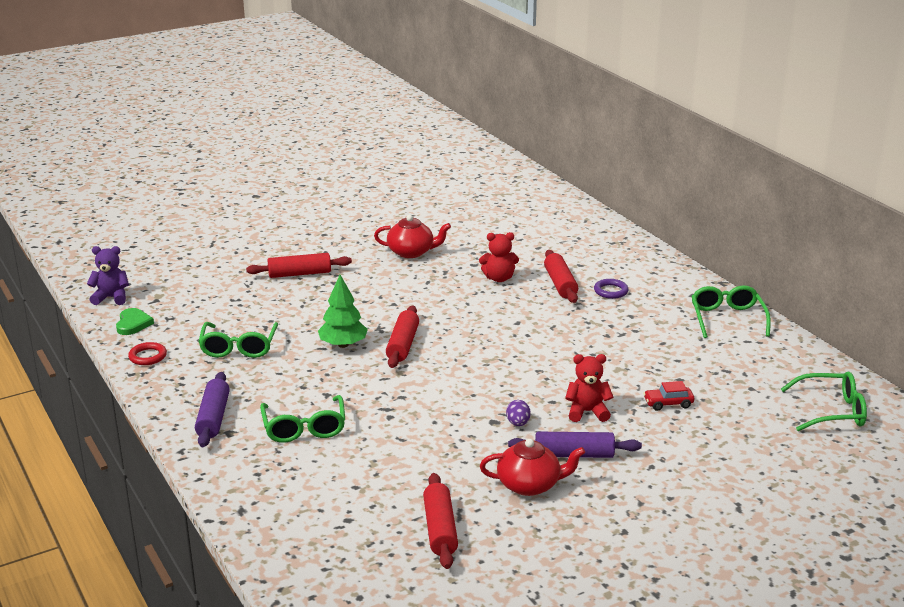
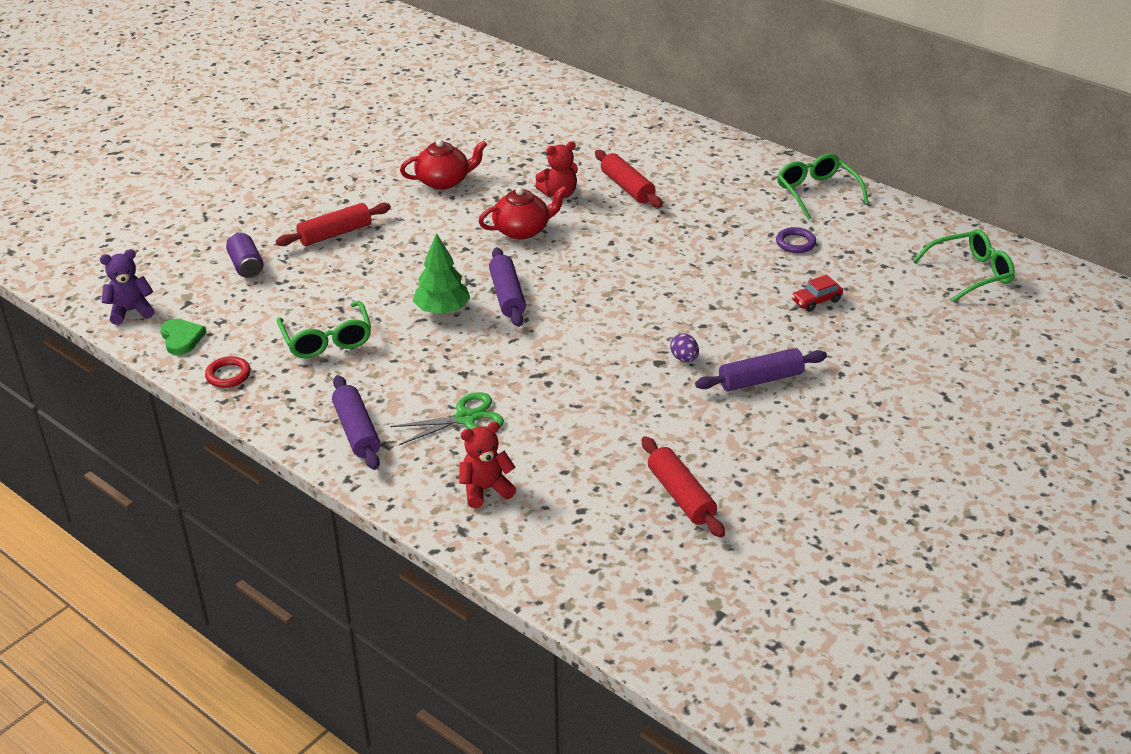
camera: 20 degrees left, 10 degrees up
green glasses [260,395,345,443] -> green scissors [390,392,504,445]
red rolling pin [386,306,419,368] -> purple rolling pin [489,247,526,327]
red teapot [480,439,585,496] -> red teapot moved to [478,186,568,240]
red teddy bear [565,354,613,422] -> red teddy bear moved to [459,422,517,508]
purple ring [594,279,629,299] -> purple ring moved to [776,227,816,253]
none -> purple can [226,232,263,278]

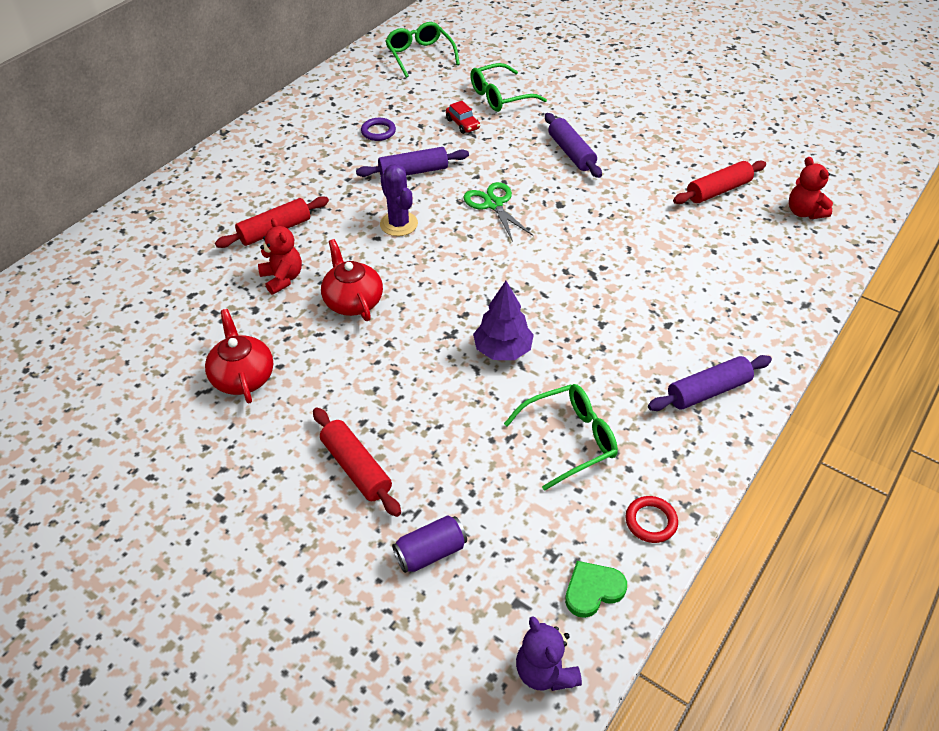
camera: 95 degrees left, 10 degrees up
green scissors [390,392,504,445] -> green scissors moved to [463,182,533,242]
green tree [413,233,470,314] -> purple tree [473,281,534,360]
red teddy bear [459,422,517,508] -> red teddy bear moved to [789,157,833,219]
purple rolling pin [489,247,526,327] -> purple rolling pin moved to [356,147,469,177]
purple egg [670,333,699,362] -> none
green glasses [777,153,869,219] -> green glasses moved to [470,63,547,112]
none -> purple cactus [380,164,418,236]

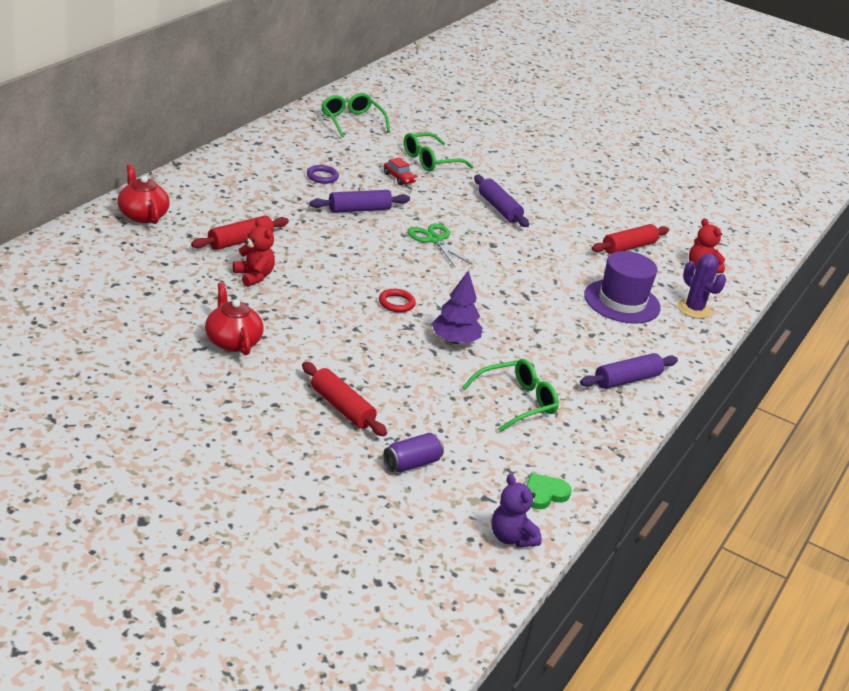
camera: 10 degrees left, 15 degrees down
red teapot [321,239,383,321] -> red teapot moved to [117,164,170,224]
purple cactus [380,164,418,236] -> purple cactus moved to [677,254,726,319]
red ring [625,496,678,543] -> red ring moved to [379,289,416,313]
none -> purple hat [584,251,661,324]

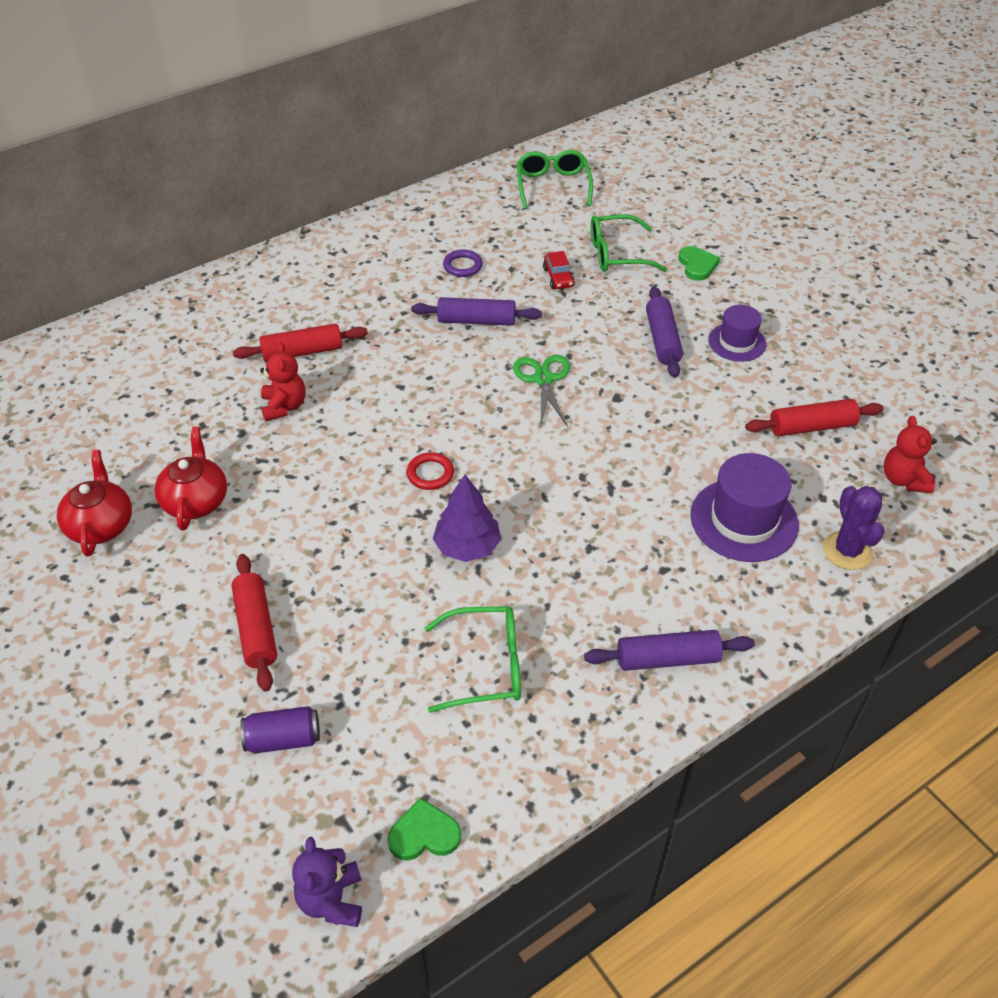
camera: 30 degrees right, 15 degrees up
red teapot [117,164,170,224] -> red teapot moved to [57,450,132,556]
none -> green heart [678,246,720,281]
none -> purple hat [708,305,766,362]

